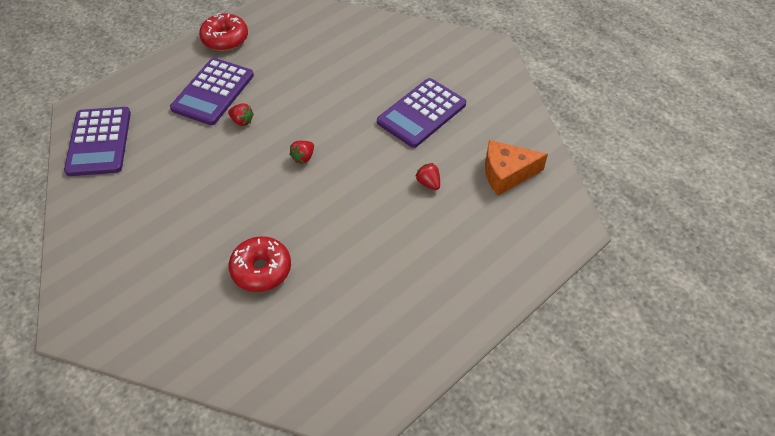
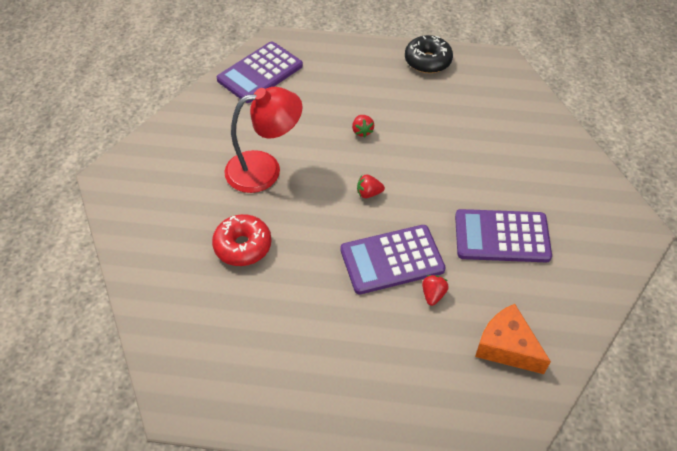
camera: 50 degrees right, 0 degrees up
purple calculator [170,58,254,125] -> purple calculator moved to [340,225,446,295]
red donut [199,13,248,51] -> black donut [405,35,453,73]
none -> red lamp [224,87,302,193]

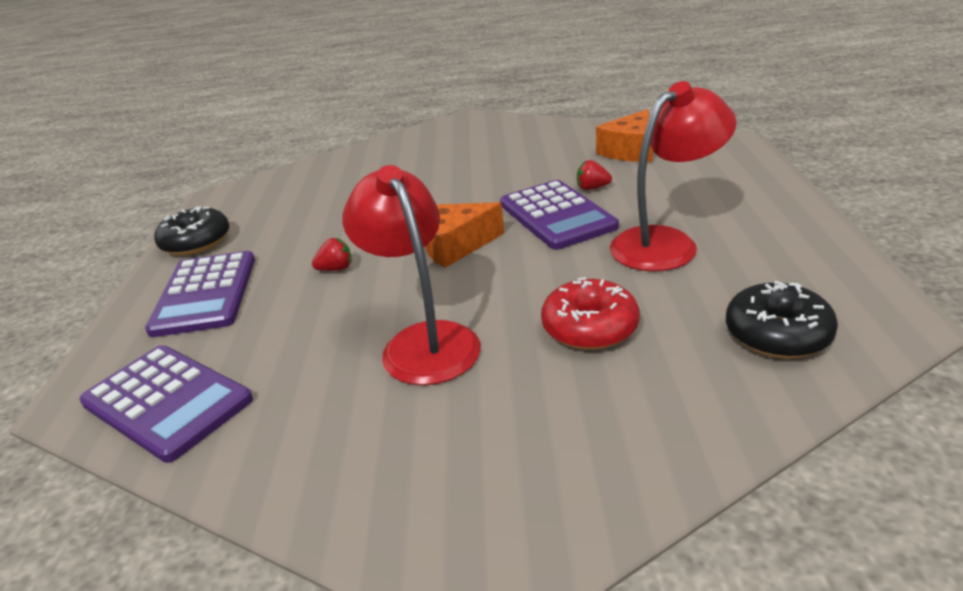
camera: 95 degrees left, 20 degrees down
red strawberry [357,174,385,198] -> orange cheese [425,202,504,268]
purple calculator [455,209,552,262] -> purple calculator moved to [145,251,255,337]
none -> red lamp [610,81,737,271]
none -> black donut [726,281,838,359]

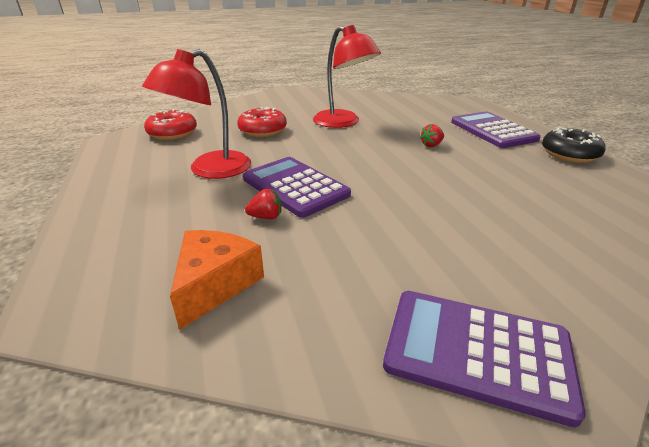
camera: 160 degrees right, 0 degrees up
purple calculator [79,345,253,463] -> purple calculator moved to [383,291,586,427]
orange cheese [425,202,504,268] -> none
black donut [726,281,838,359] -> red donut [144,109,197,140]

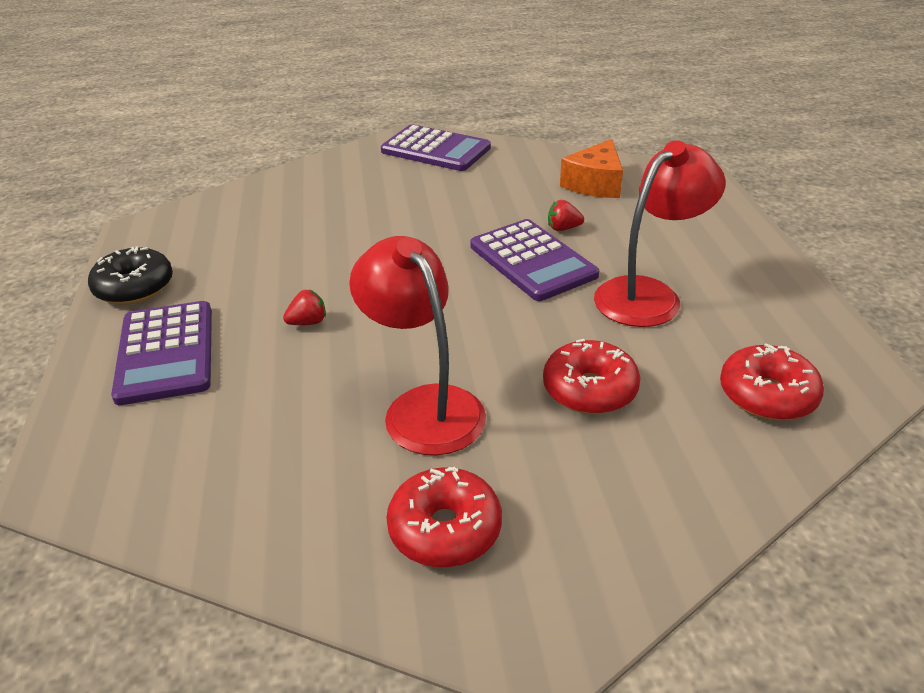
camera: 170 degrees left, 5 degrees up
none -> red donut [386,467,502,567]

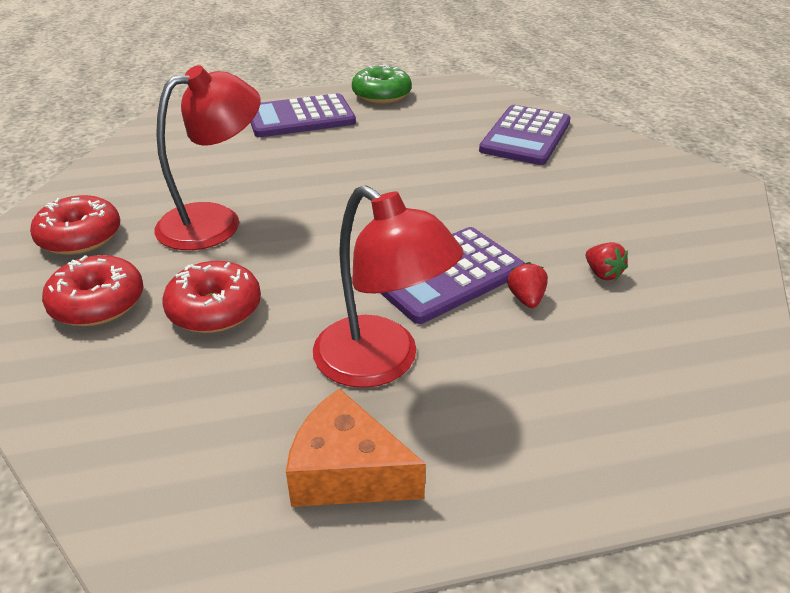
camera: 85 degrees right, 0 degrees up
black donut [88,246,173,305] -> green donut [352,65,412,104]
red strawberry [283,289,326,325] -> red strawberry moved to [586,242,628,280]
purple calculator [381,124,491,171] -> purple calculator moved to [479,105,571,165]
orange cheese [560,139,623,198] -> orange cheese moved to [286,388,426,507]
red donut [720,343,824,421] -> red donut moved to [42,255,143,326]

